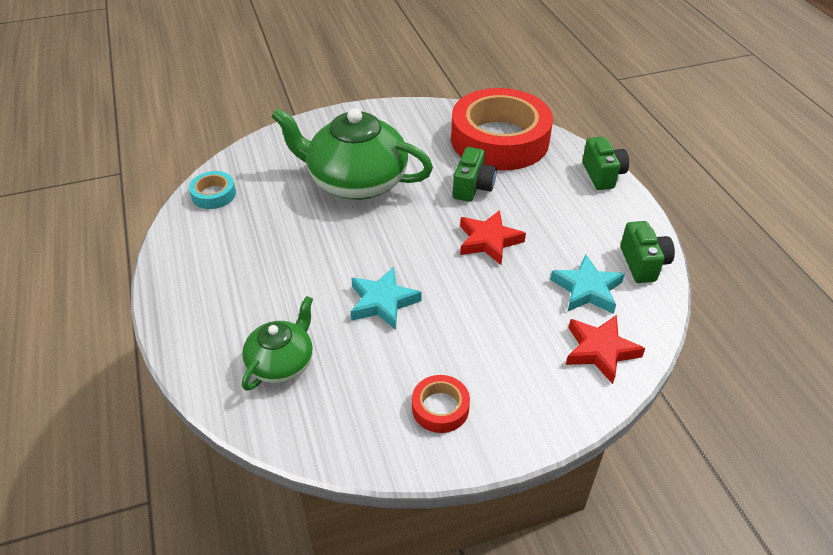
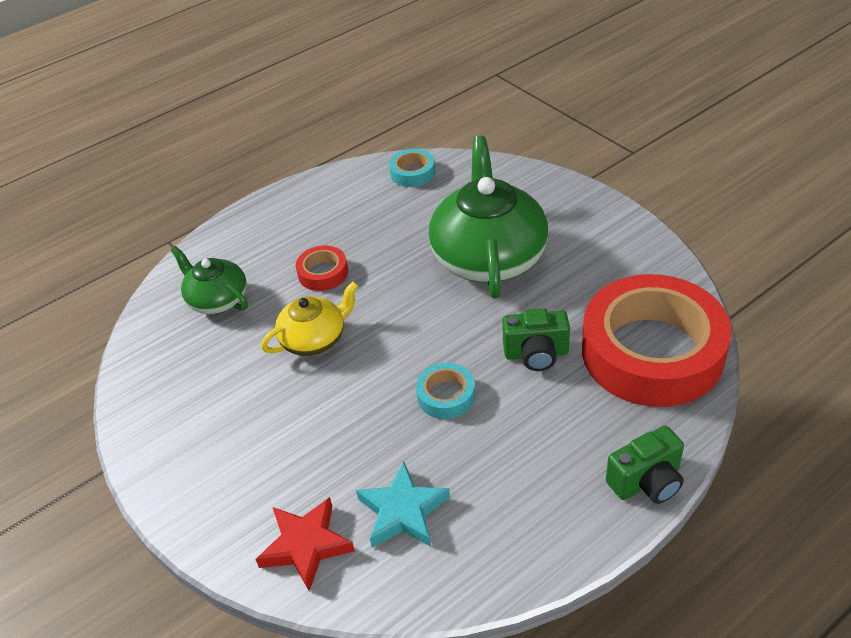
camera: 75 degrees right, 0 degrees up
green teapot [242,296,313,391] -> green teapot turned 150 degrees counterclockwise [171,246,248,314]
turquoise star [351,267,422,330] -> yellow teapot [261,281,359,356]
red tape [412,375,470,433] -> red tape moved to [296,245,348,291]
red star [460,210,526,265] -> turquoise tape [416,363,475,419]
green camera [620,221,675,283] -> none

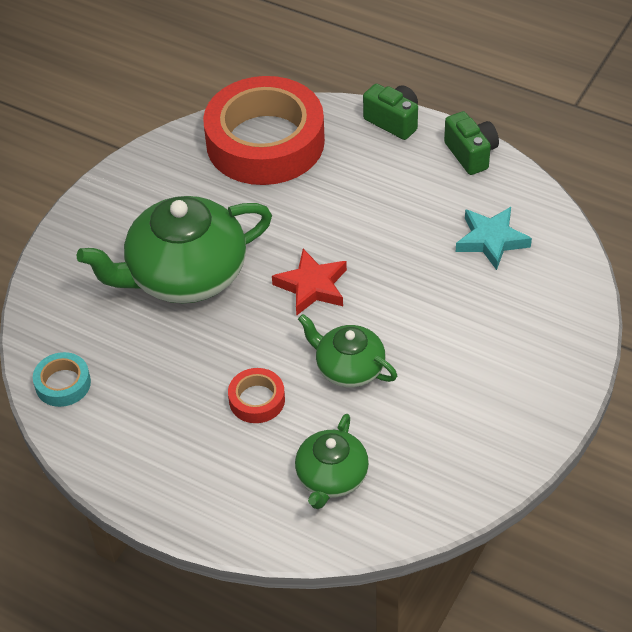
camera: 115 degrees left, 5 degrees up
red star [255,497,355,591] -> red star moved to [272,249,347,316]
yellow teapot [261,281,359,356] -> green teapot [298,314,397,388]
turquoise tape [416,363,475,419] -> none
green camera [502,308,570,371] -> green camera moved to [444,111,499,175]

